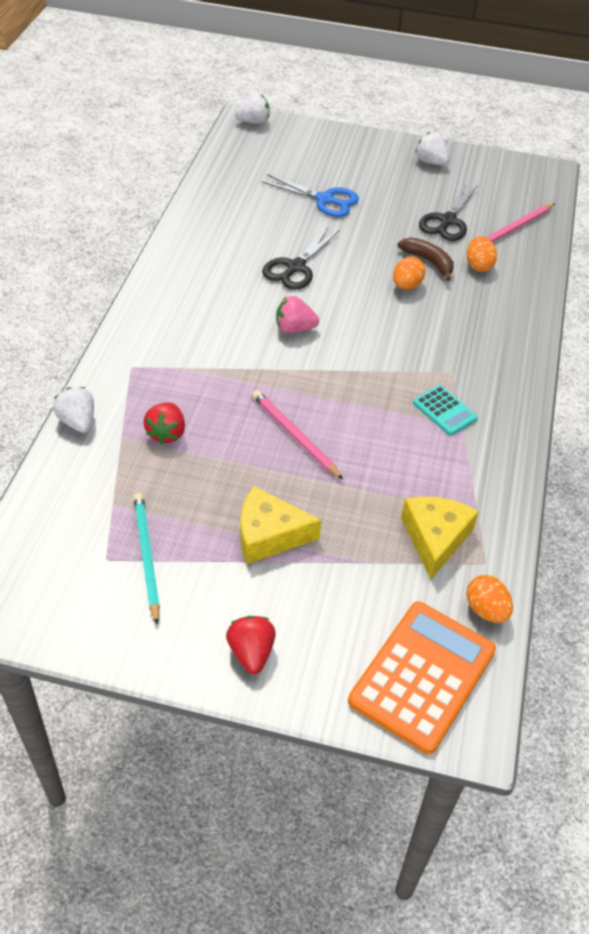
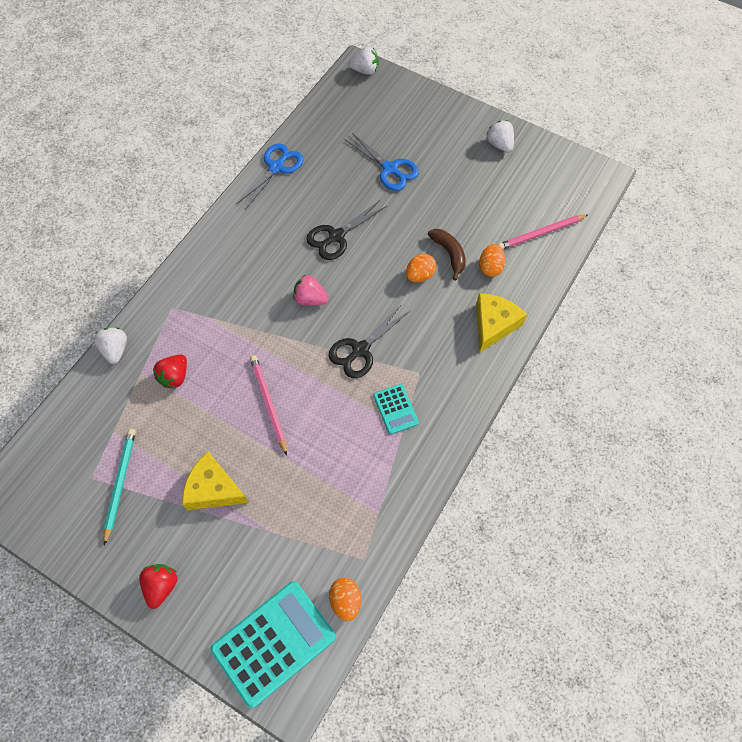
camera: 20 degrees right, 15 degrees up
orange calculator [348,602,496,754] -> turquoise calculator [210,581,336,708]
yellow cheese [401,497,479,579] -> yellow cheese moved to [476,293,527,352]
black scissors [419,184,478,241] -> black scissors moved to [329,304,411,378]
none -> blue scissors [236,143,304,210]

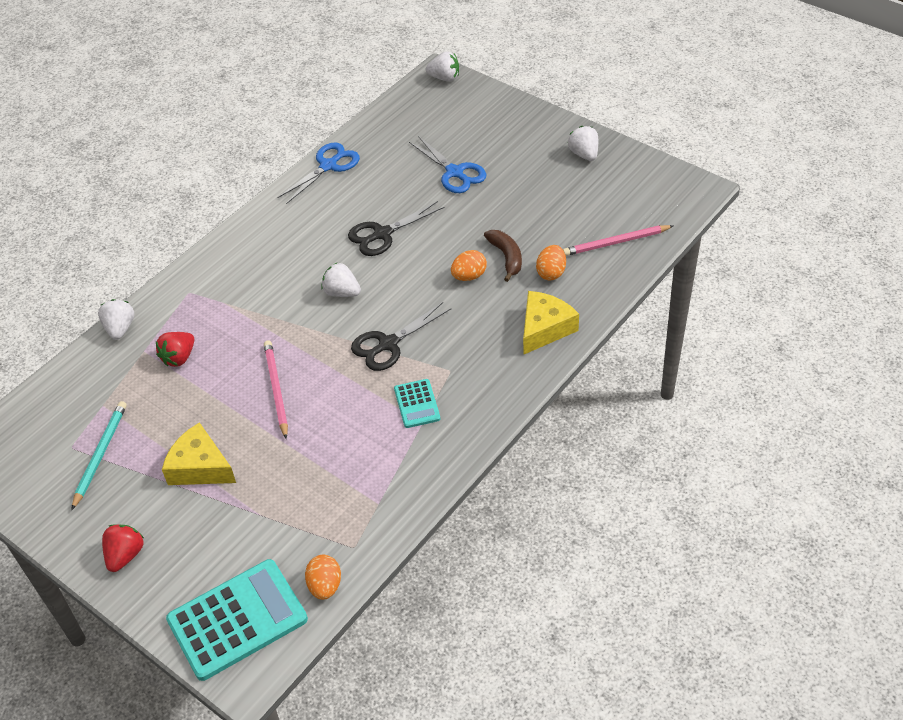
camera: 10 degrees right, 15 degrees down
pink strawberry [293,274,329,305] -> white strawberry [321,262,361,297]

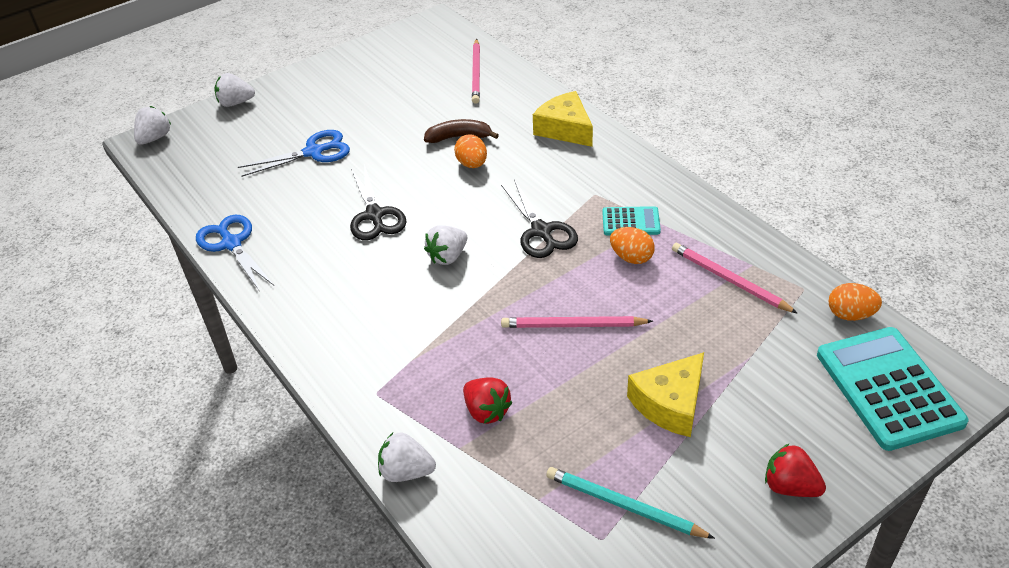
camera: 75 degrees left, 5 degrees down
orange egg [536,245,566,280] -> orange egg moved to [610,227,655,264]
white strawberry [568,126,598,161] -> white strawberry moved to [214,73,255,107]
none -> pink pencil [672,243,798,314]

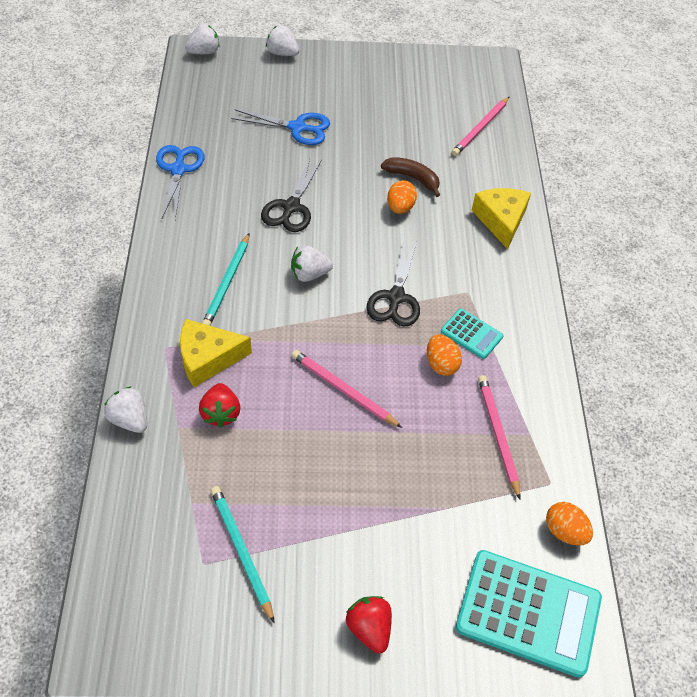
camera: 30 degrees right, 10 degrees up
yellow cheese [627,352,704,437] -> yellow cheese moved to [180,319,252,387]
turquoise calculator [817,327,968,451] -> turquoise calculator turned 90 degrees clockwise [456,550,602,678]
none -> turquoise pencil [202,233,249,326]

